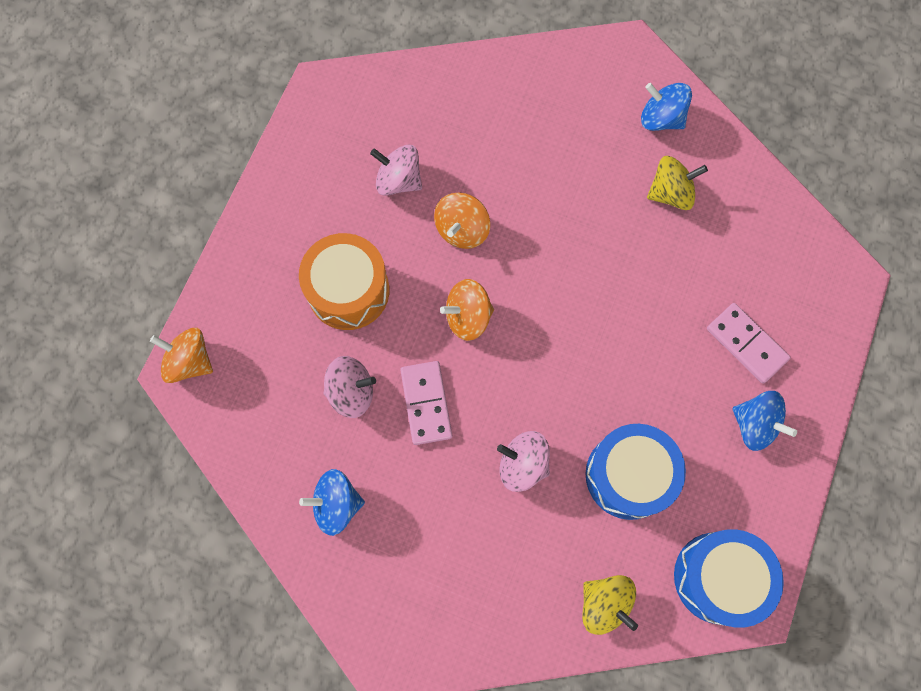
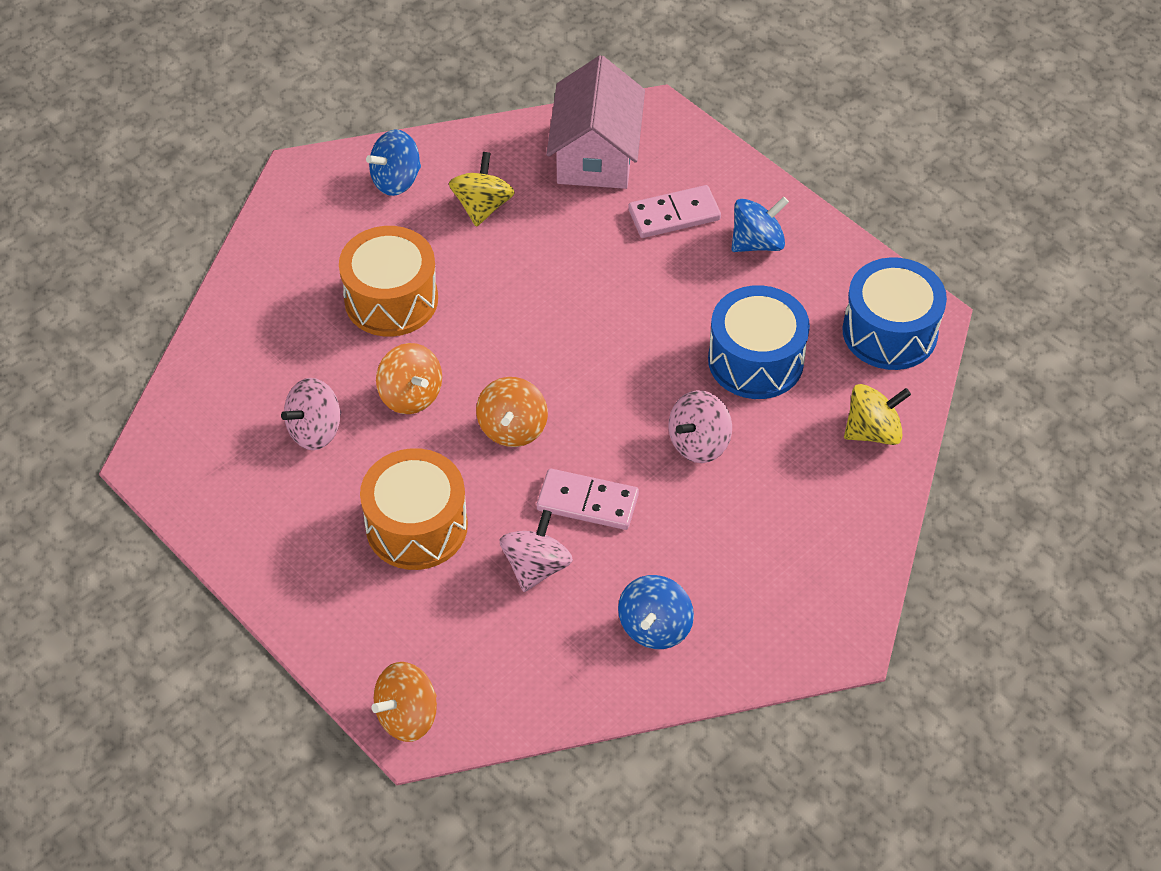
camera: 65 degrees left, 20 degrees down
none -> orange drum [339,226,438,337]
none -> pink house [546,55,645,189]

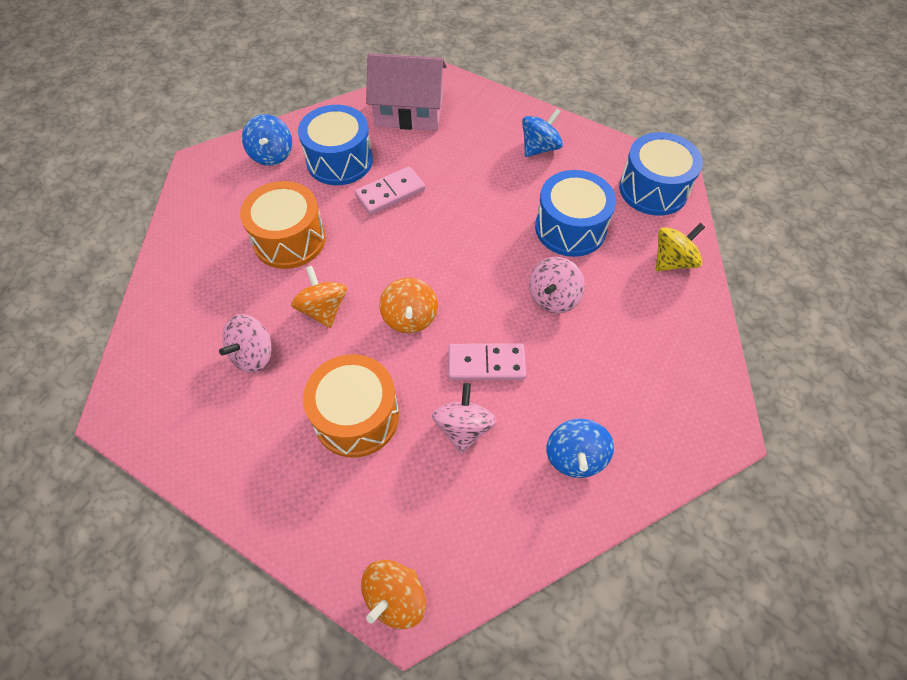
camera: 15 degrees left, 5 degrees up
blue spinning top [366,130,421,196] -> blue spinning top turned 45 degrees counterclockwise [242,114,292,166]
orange spinning top [376,343,442,414] -> orange spinning top turned 150 degrees counterclockwise [291,266,347,328]
yellow spinning top [449,152,515,227] -> blue drum [298,105,373,185]
pink house [546,55,645,189] -> pink house turned 75 degrees counterclockwise [366,53,447,131]
pink domino [628,185,721,238] -> pink domino moved to [355,166,425,215]

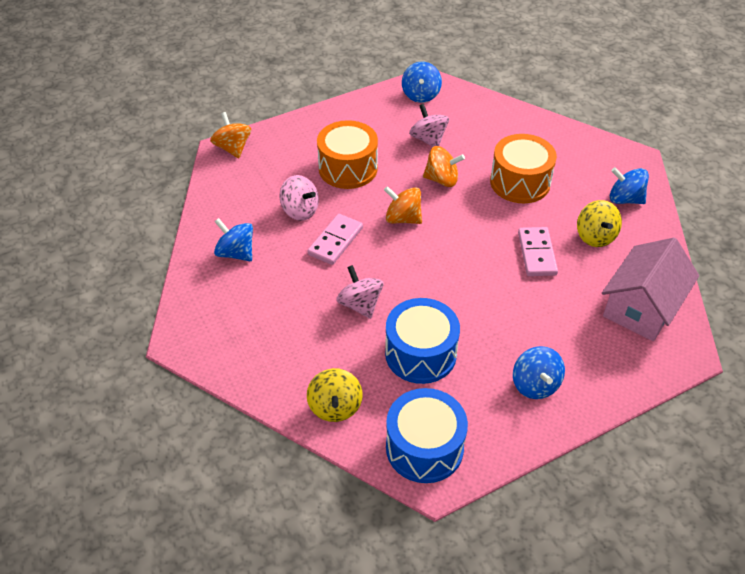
camera: 120 degrees right, 10 degrees down
blue drum [298,105,373,185] -> yellow spinning top [577,200,622,247]
none -> blue spinning top [402,62,442,103]

